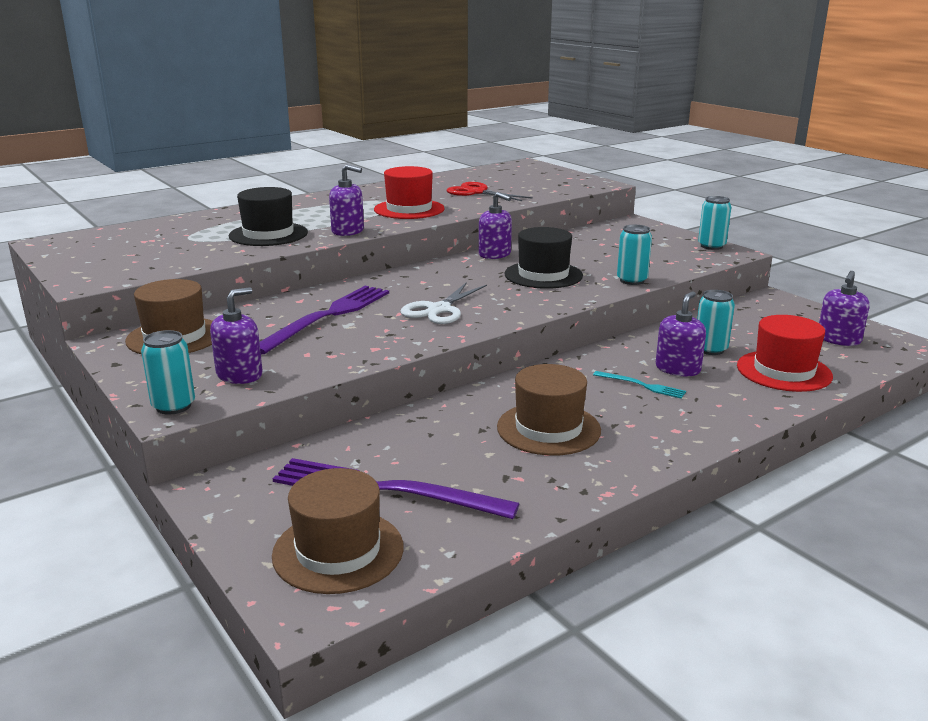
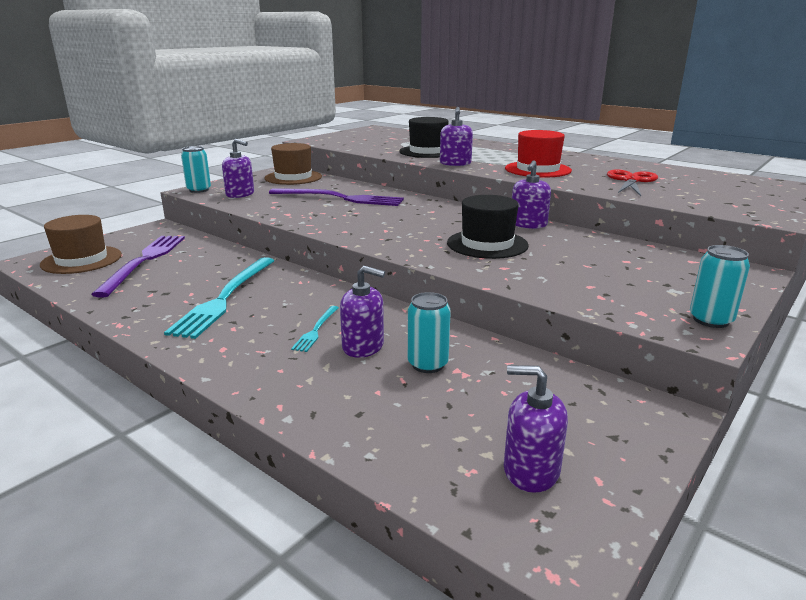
camera: 75 degrees right, 0 degrees up
white scissors [401,282,487,324] -> none
brown hat [497,364,601,456] -> turquoise fork [164,257,274,339]
turquoise can [617,225,652,285] -> none
red hat [737,315,833,392] -> none

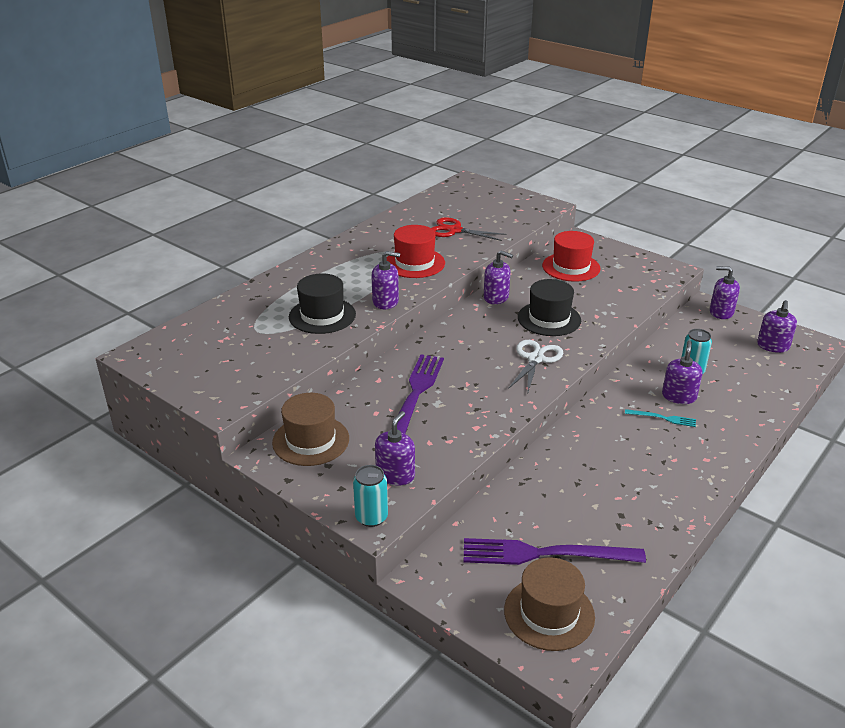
camera: 90 degrees left, 10 degrees up
turquoise fork [164,257,274,339] -> none
turquoise can [690,245,750,328] -> none
none -> white scissors [508,340,563,392]
none -> red hat [542,231,601,282]
none -> purple soap dispenser [710,266,740,319]

